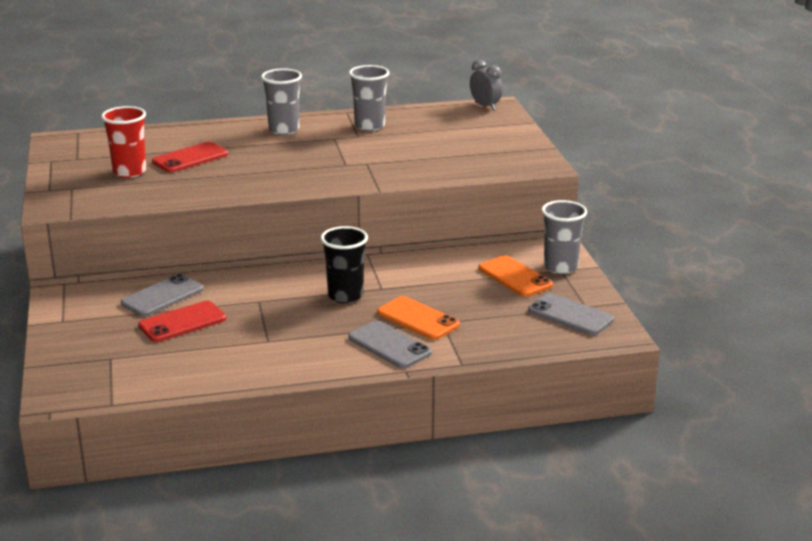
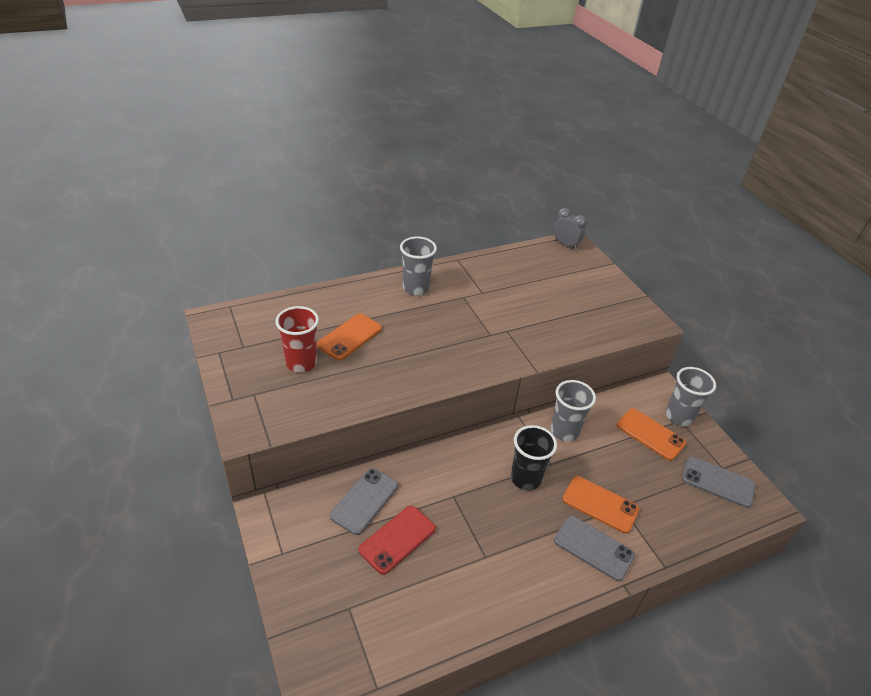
camera: 15 degrees left, 15 degrees up
red phone [152,142,228,173] -> orange phone [317,314,382,360]
grey cup [349,65,389,131] -> grey cup moved to [550,380,596,442]

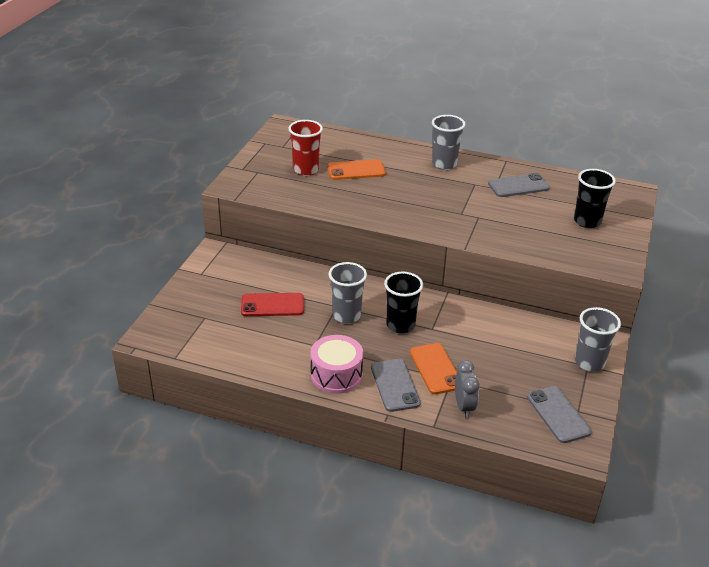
camera: 45 degrees right, 5 degrees down
grey phone [330,468,398,535] -> grey phone moved to [488,173,550,197]
grey cup [550,380,596,442] -> grey cup moved to [329,262,367,324]
grey clock [554,208,587,250] -> grey clock moved to [455,360,479,418]
orange phone [617,408,686,461] -> none
none -> pink drum [310,335,363,394]
none -> black cup [574,169,616,228]

